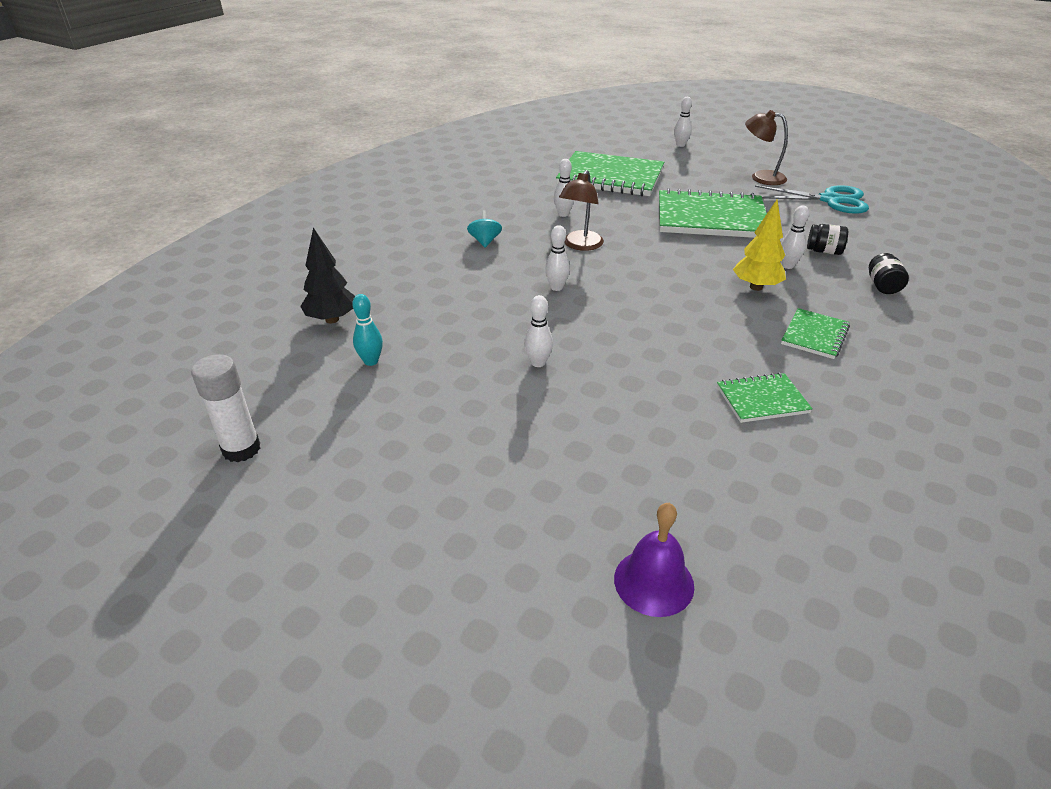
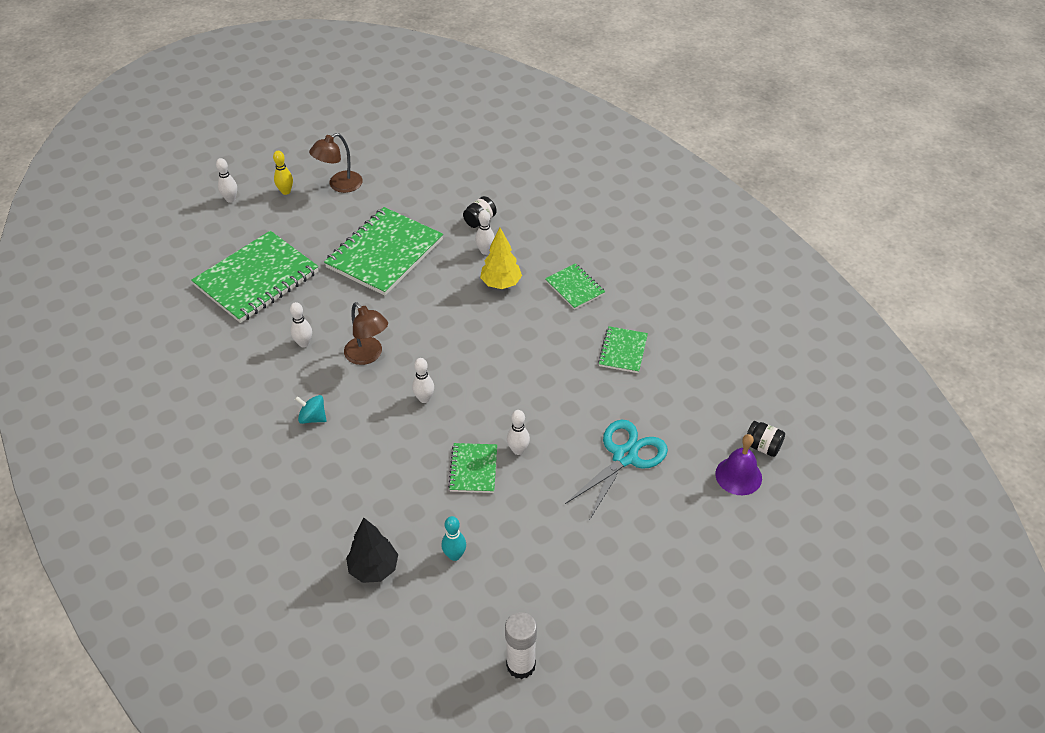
camera: 65 degrees left, 10 degrees up
turquoise scissors [755,185,869,214] -> turquoise scissors moved to [565,420,668,521]
black jar [869,253,909,294] -> black jar moved to [747,421,785,457]
none -> yellow bowling pin [273,151,293,195]
none -> green notebook [448,443,497,493]

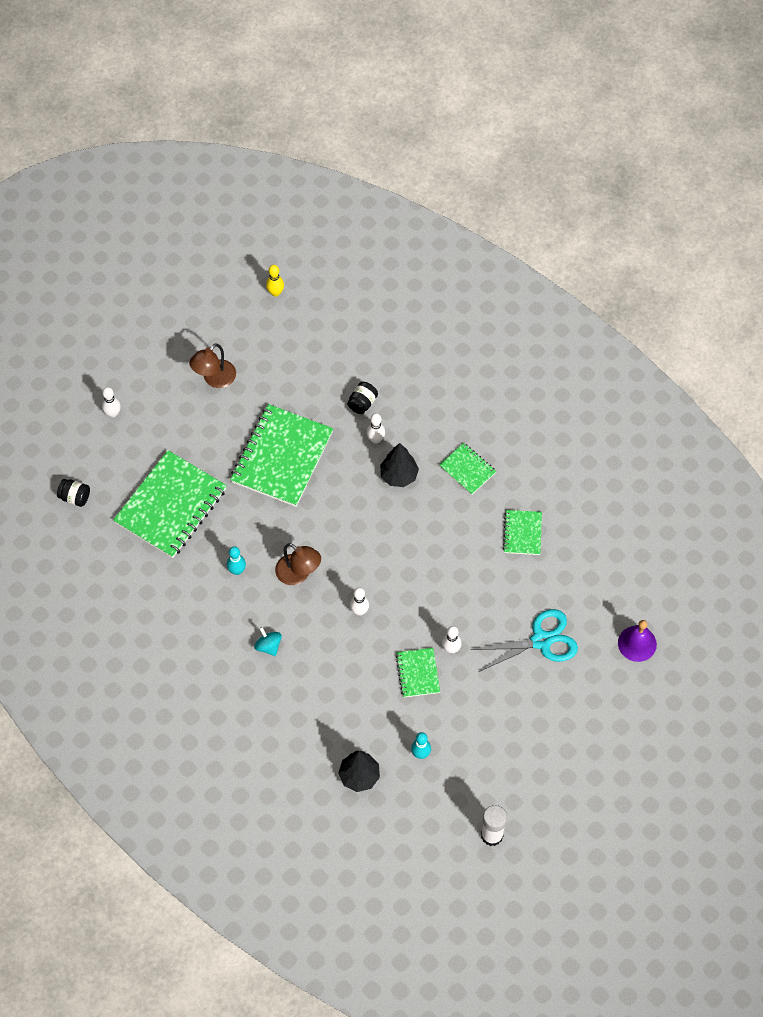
camera: 10 degrees left, 15 degrees up
yellow bowling pin [273,151,293,195] -> yellow bowling pin moved to [266,265,284,297]
white bowling pin [290,302,312,348] -> turquoise bowling pin [227,546,246,575]
turquoise spinning top [295,395,327,424] -> turquoise spinning top turned 45 degrees clockwise [254,627,282,656]
yellow tree [480,228,522,289] -> black tree [380,443,419,487]
turquoise scissors [565,420,668,521] -> turquoise scissors turned 45 degrees clockwise [471,609,578,672]
black jar [747,421,785,457] -> black jar moved to [57,479,90,507]

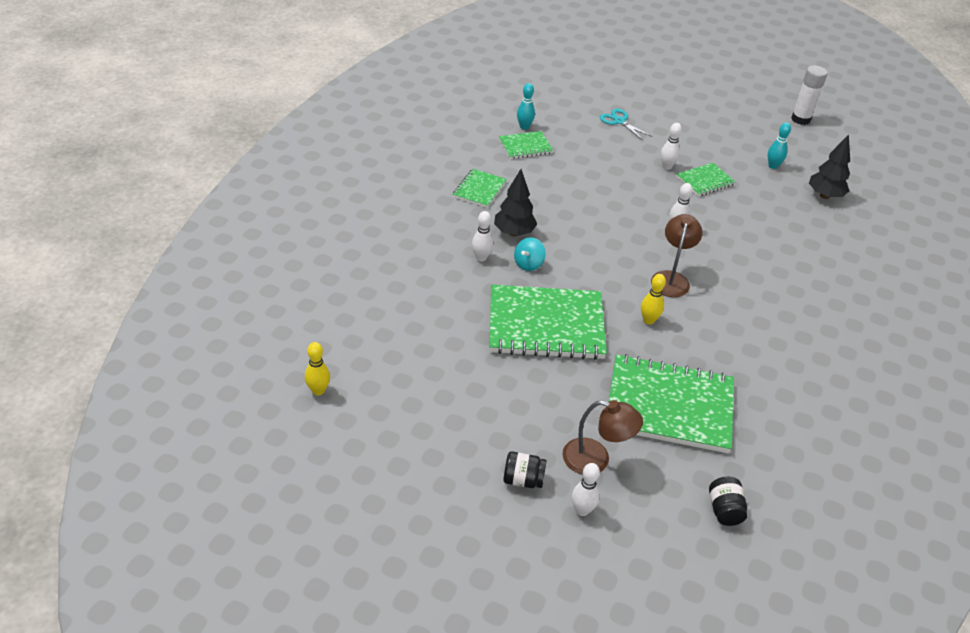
camera: 115 degrees left, 20 degrees down
brown lamp [189,343,236,388] -> brown lamp moved to [562,400,643,475]
turquoise bowling pin [227,546,246,575] -> turquoise bowling pin moved to [517,83,535,130]
turquoise spinning top [254,627,282,656] -> turquoise spinning top moved to [514,237,546,271]
black jar [347,382,378,414] -> black jar moved to [503,451,547,488]
turquoise scissors [471,609,578,672] -> turquoise scissors [600,109,653,140], size x0.60
purple bell [618,620,657,662] -> none
none -> yellow bowling pin [641,274,666,325]

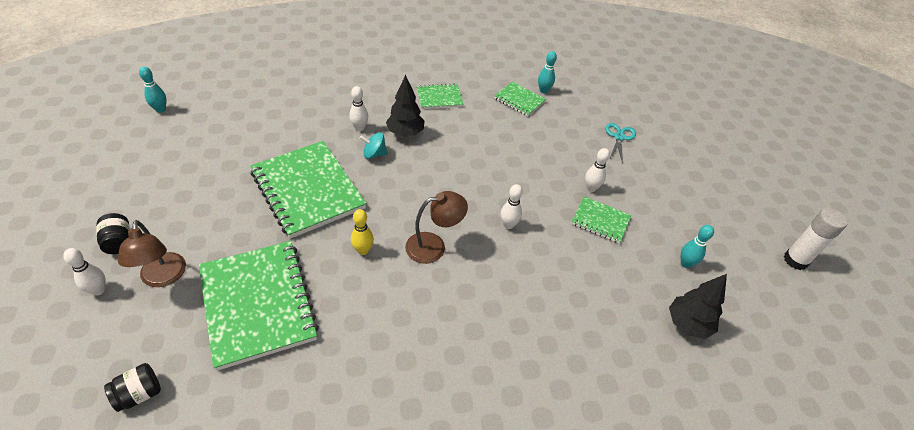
camera: 55 degrees right, 5 degrees up
yellow bowling pin [305,342,330,396] -> turquoise bowling pin [139,66,167,113]

